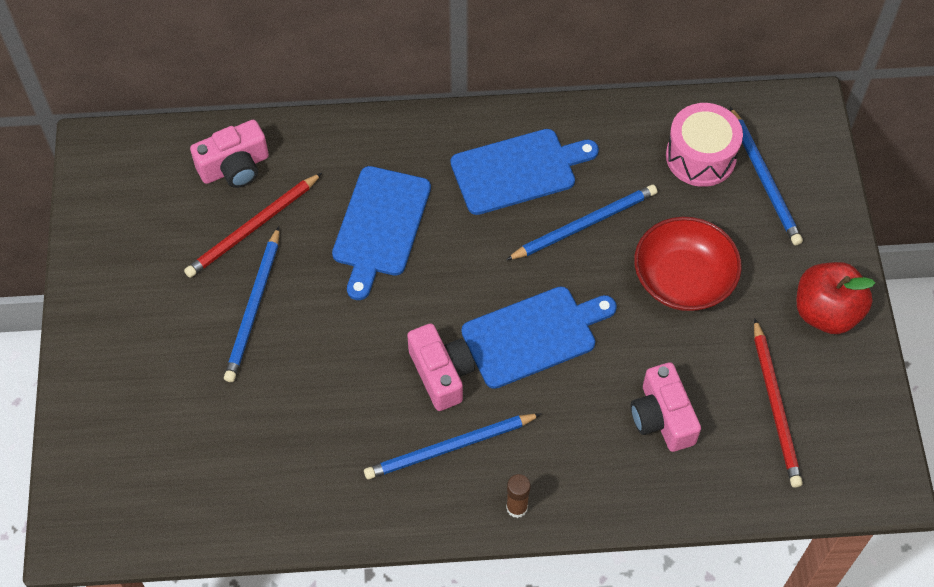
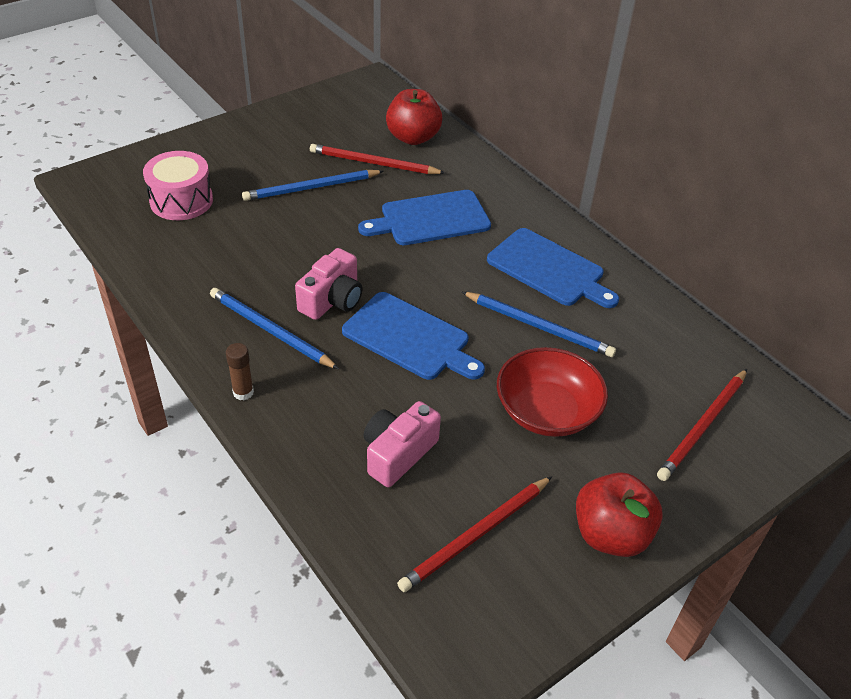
camera: 55 degrees right, 15 degrees down
pink camera [190,120,269,188] -> red apple [386,89,443,145]
pink drum [666,103,743,187] -> pink drum moved to [143,151,213,220]
blue pencil [730,107,803,245] -> red pencil [657,369,747,481]

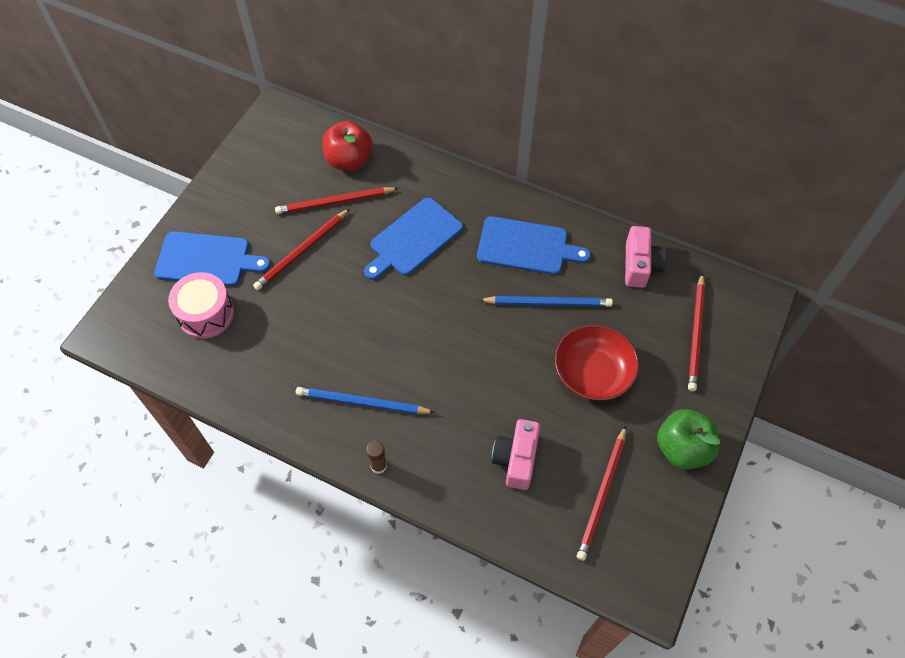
camera: 25 degrees left, 15 degrees up
blue pencil [242,170,384,201] -> red pencil [253,209,350,290]
pink camera [295,248,363,320] -> pink camera moved to [625,226,667,288]
blue cutting board [342,292,485,380] -> blue cutting board moved to [154,231,271,286]
red apple [576,472,663,557] -> green apple [657,409,720,469]

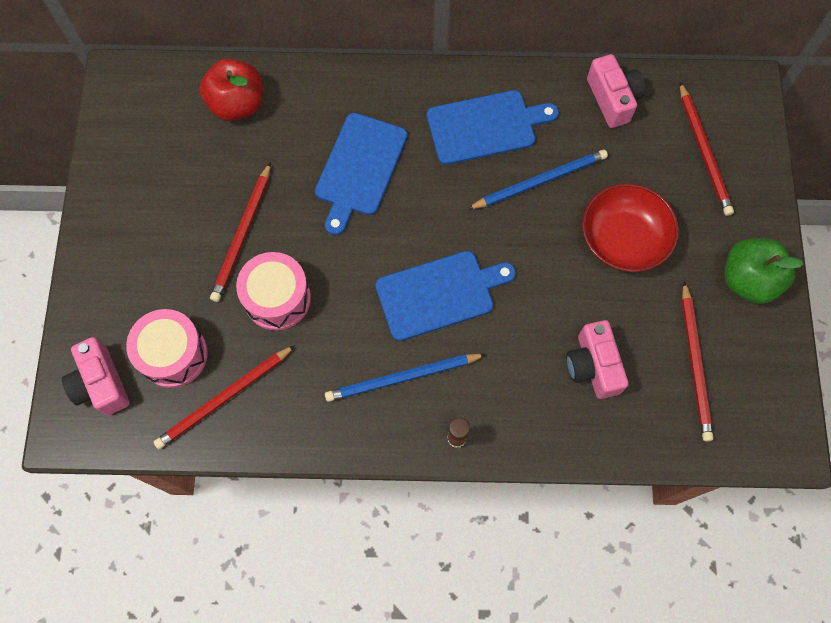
camera: 25 degrees left, 10 degrees up
blue cutting board [154,231,271,286] -> blue cutting board moved to [375,251,516,341]
red pencil [275,187,399,214] -> red pencil moved to [153,345,295,449]
none -> pink camera [62,337,130,415]
none -> pink drum [236,252,311,331]

